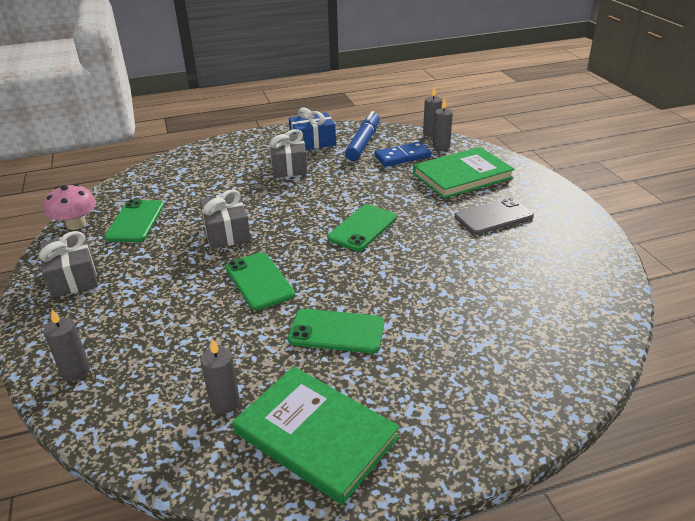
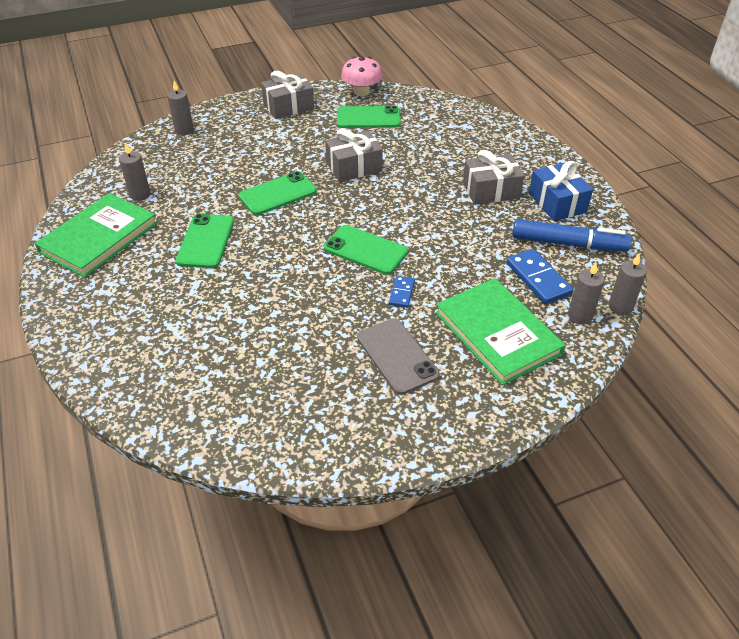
camera: 85 degrees right, 10 degrees up
none -> blue domino [389,276,415,308]

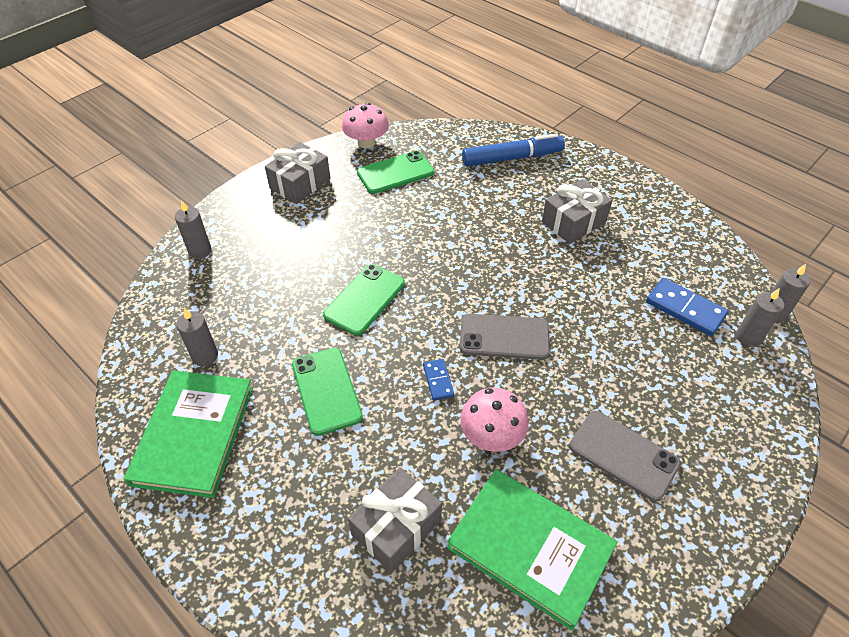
camera: 25 degrees left, 5 degrees up
green phone [324,225,408,275] -> grey phone [460,314,550,360]
grey gift [325,128,383,182] -> grey gift moved to [348,467,442,573]
blue domino [389,276,415,308] -> blue domino moved to [423,359,454,401]
green book [436,278,566,385] -> green book moved to [447,469,618,631]
blue marker [512,219,632,251] -> blue marker moved to [462,133,565,166]
blue gift [529,161,593,221] -> none
none -> pink mushroom [460,388,529,452]

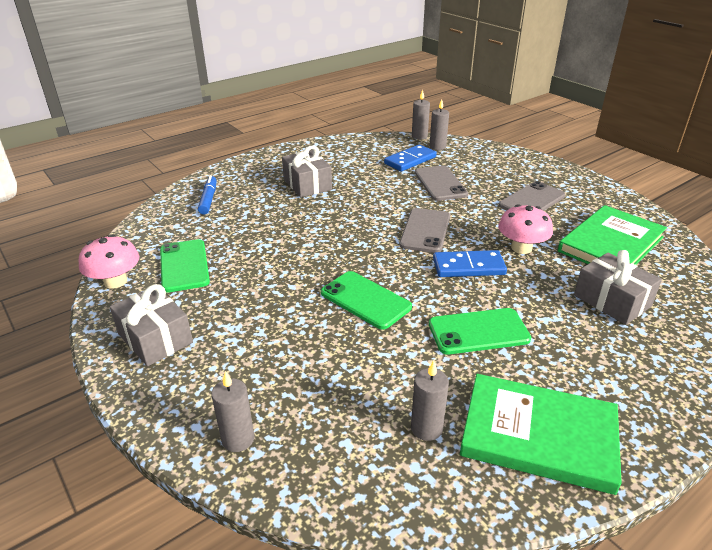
camera: 80 degrees left, 15 degrees down
blue domino [423,359,454,401] -> blue domino [433,250,507,277], size x1.76
blue marker [462,133,565,166] -> blue marker [198,175,217,215], size x0.64
none -> grey phone [415,165,468,201]

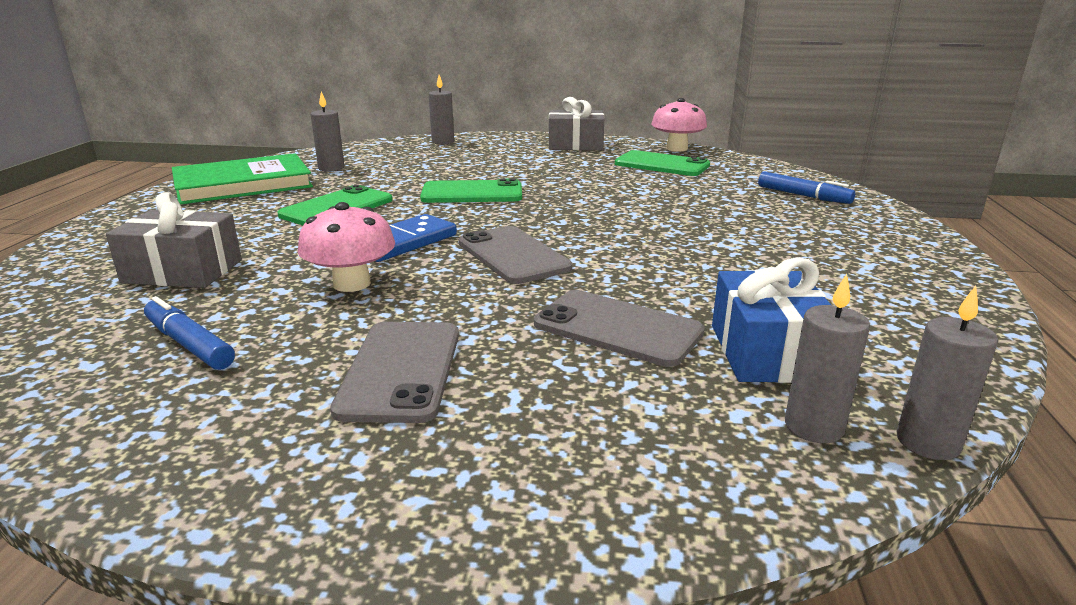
camera: 135 degrees right, 10 degrees down
grey gift [282,146,332,197] -> none
blue domino [384,145,437,171] -> blue gift [712,257,831,383]
green book [558,205,667,265] -> blue marker [144,296,235,370]

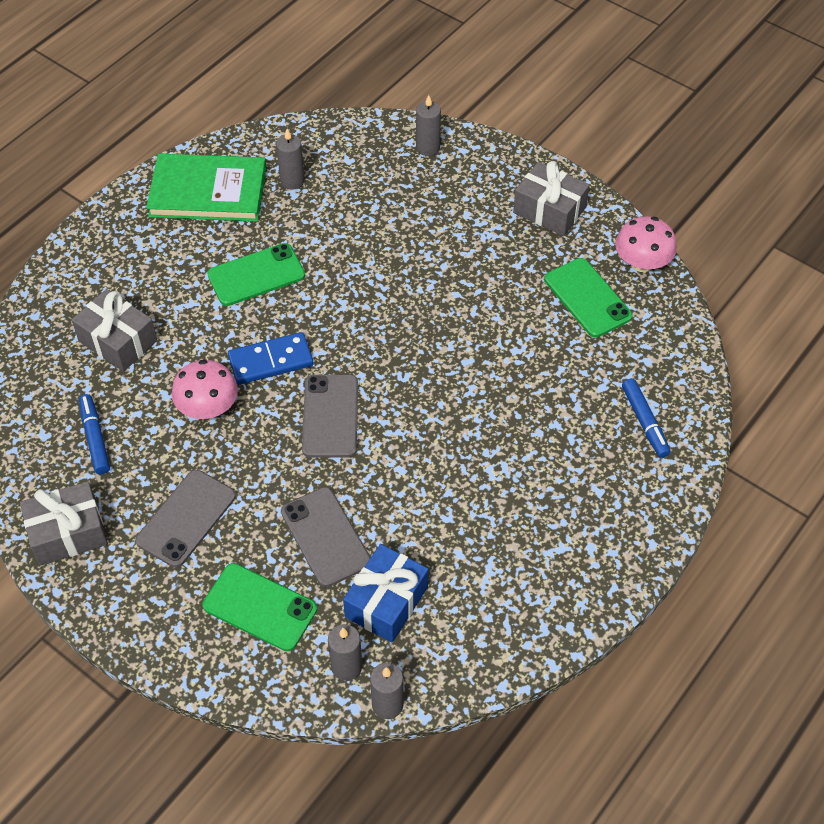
camera: 30 degrees right, 30 degrees up
green phone [420,178,522,203] -> green phone moved to [202,563,317,651]
none -> grey gift [20,481,108,566]

